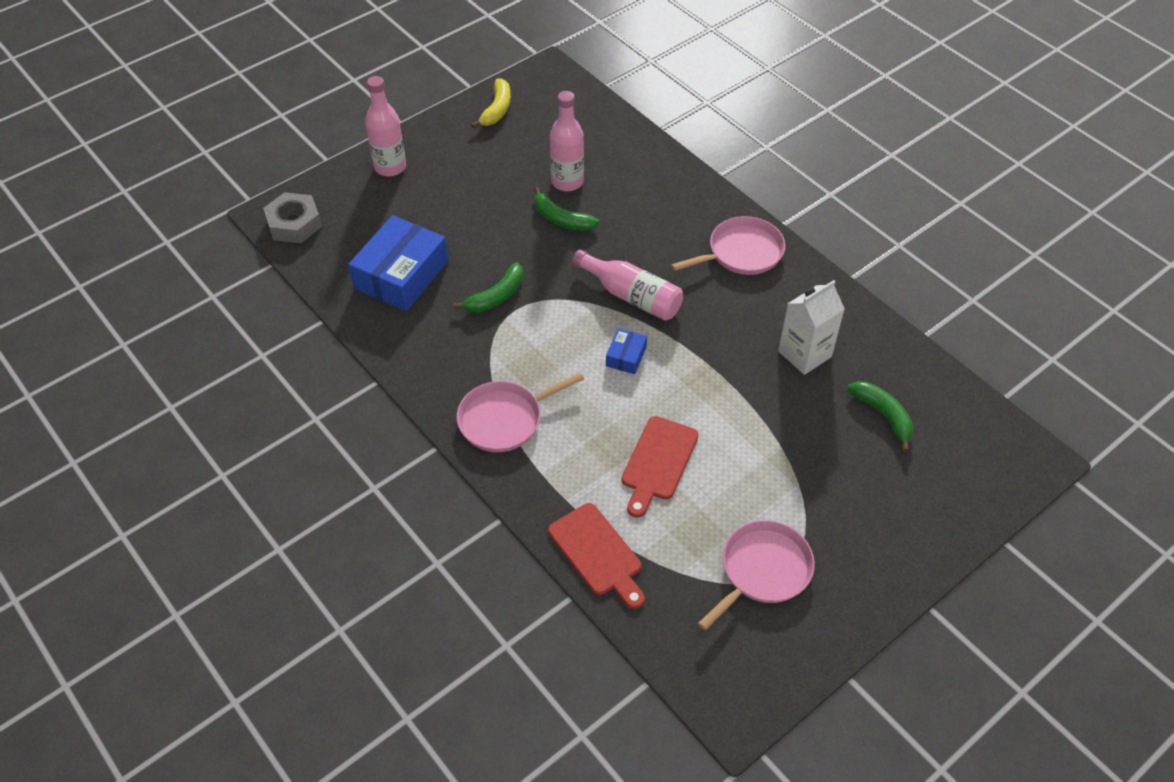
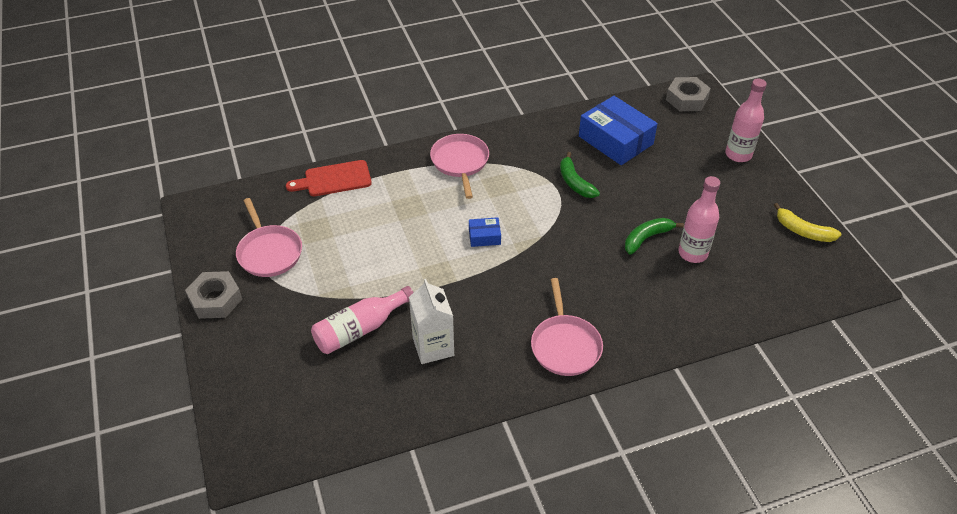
camera: 110 degrees right, 5 degrees down
pink bottle [572,250,683,321] -> pink bottle moved to [311,286,414,354]
blue box [606,328,647,374] -> blue box turned 45 degrees counterclockwise [469,217,501,247]
red cutting board [622,416,699,518] -> none
green banana [847,381,913,452] -> none
none -> grey nut [185,271,242,319]

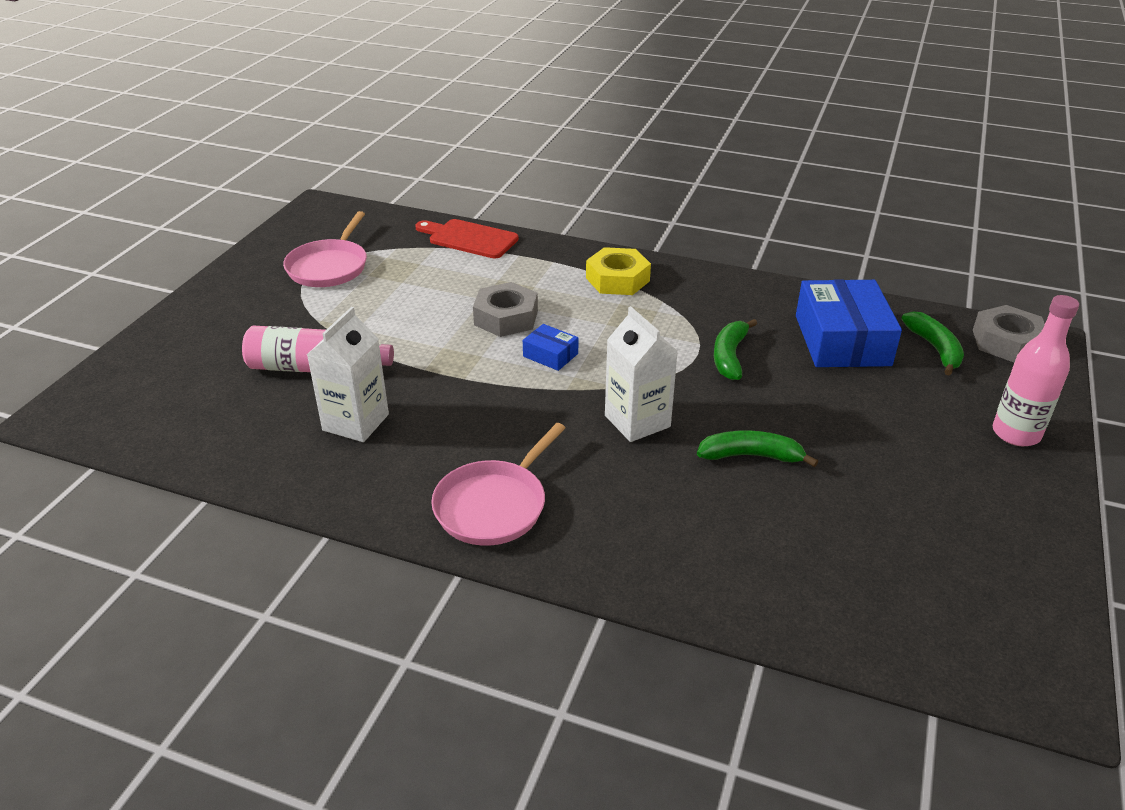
camera: 40 degrees right, 10 degrees down
grey nut [185,271,242,319] -> grey nut moved to [473,282,538,337]
pink pan [430,134,489,199] -> yellow nut [586,247,651,295]
pink bottle [678,176,720,263] -> none
yellow banana [774,203,842,242] -> none
none -> white carton [605,306,678,442]
none -> green banana [901,311,964,375]

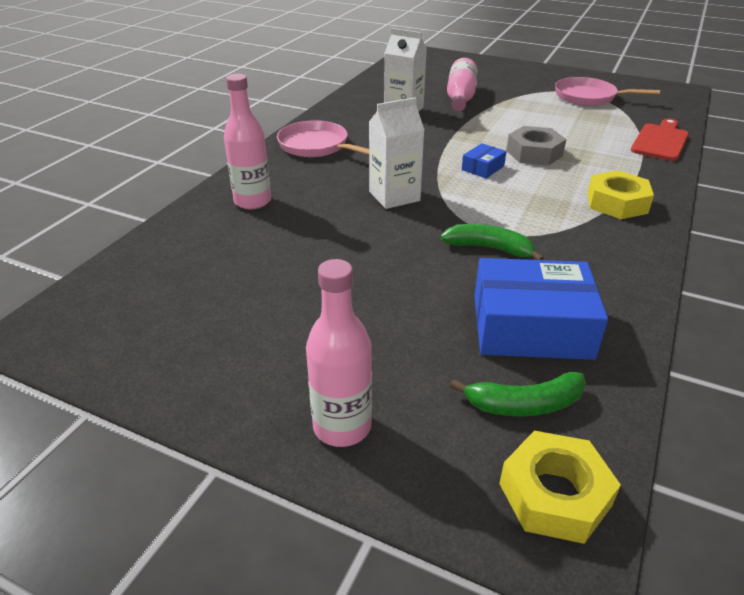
camera: 95 degrees right, 0 degrees up
green banana [697,430,818,467] -> none
grey nut [973,305,1045,363] -> yellow nut [499,431,621,544]
none -> pink bottle [224,74,271,209]

